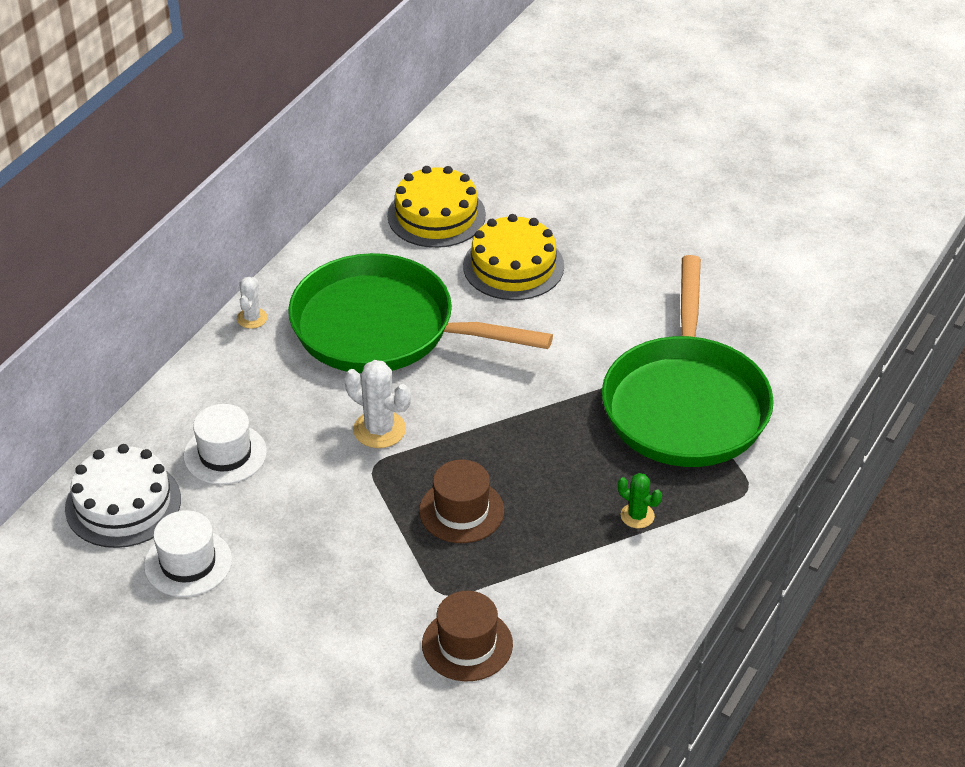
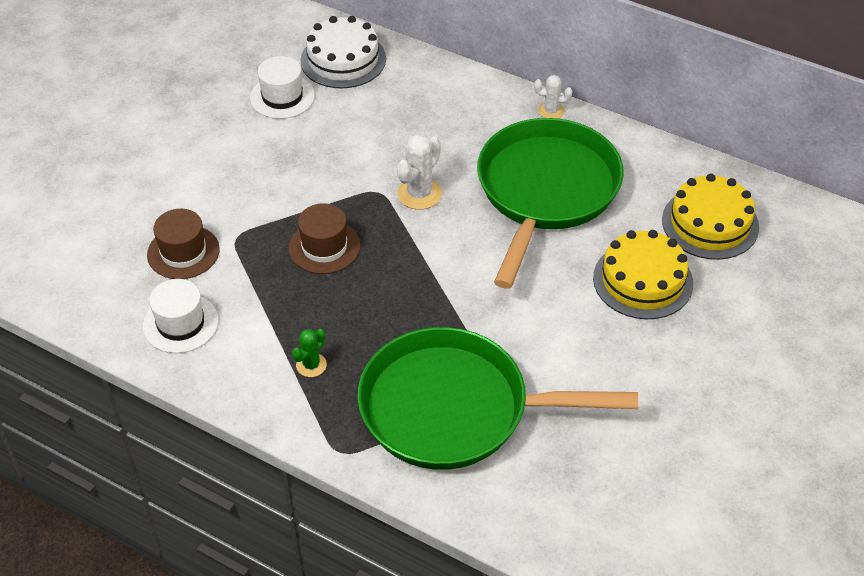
camera: 90 degrees right, 5 degrees up
white hat [184,404,267,485] -> white hat moved to [143,279,219,353]

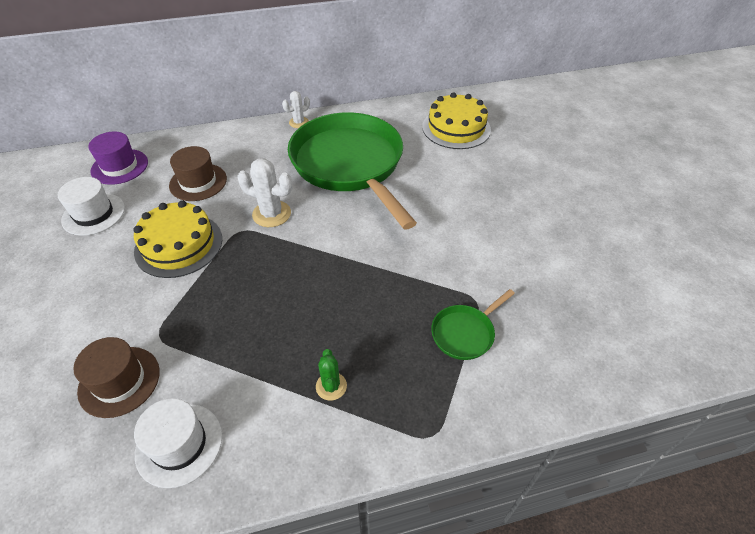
camera: 45 degrees left, 0 degrees up
brown hat [288,203,361,274] -> brown hat moved to [169,146,227,201]
white cake [300,16,386,88] -> purple hat [88,132,148,185]
green pan [357,327,638,470] -> green pan [431,289,515,360], size x0.41
white cactus [397,134,442,210] -> white cactus turned 60 degrees counterclockwise [237,158,292,227]
yellow cake [593,230,693,319] -> yellow cake moved to [133,201,222,278]

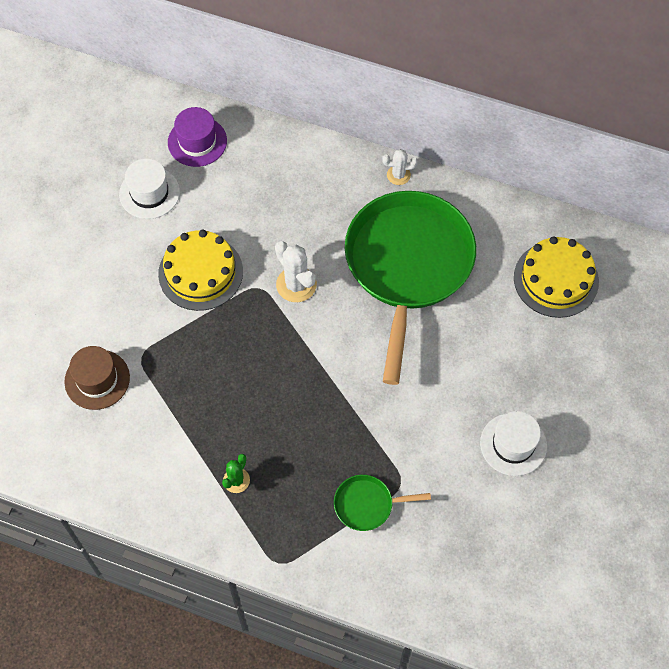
camera: 35 degrees right, 15 degrees up
white hat [134,398,222,488] -> white hat moved to [480,411,547,476]
brown hat [169,146,227,201] -> none

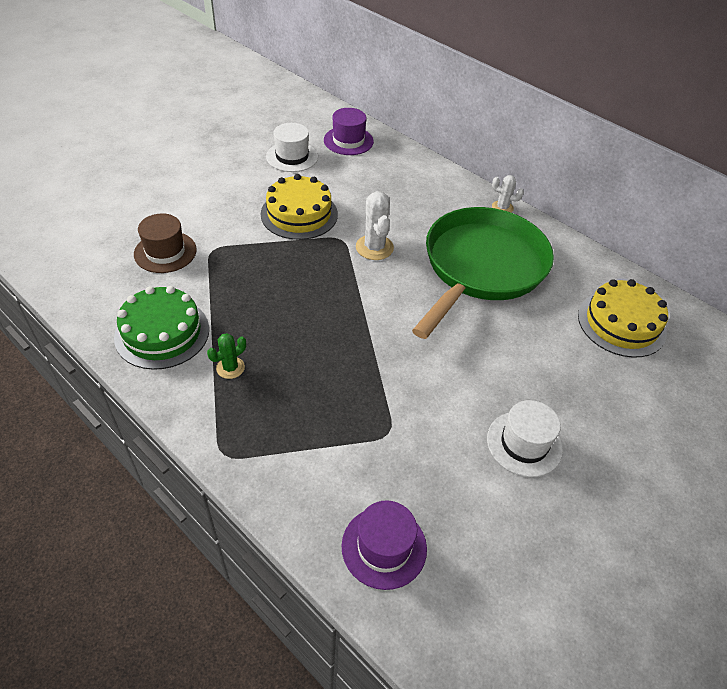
camera: 20 degrees right, 15 degrees down
green pan [334,475,431,531] -> none
none -> green cake [114,286,209,370]
none -> purple hat [342,500,427,590]

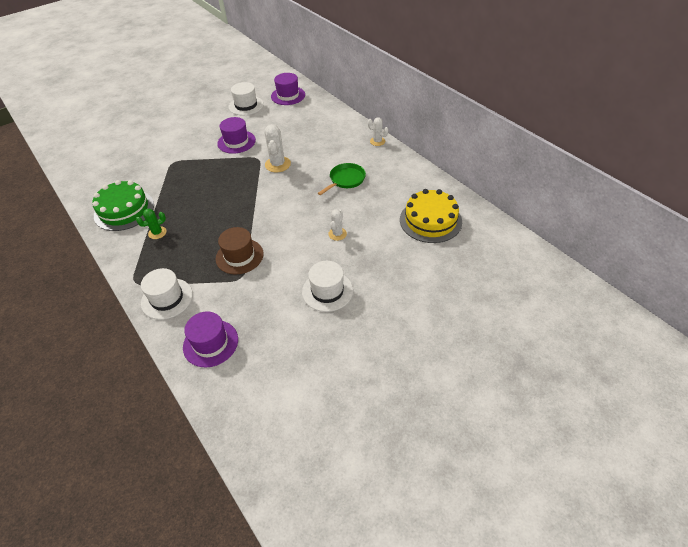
camera: 15 degrees right, 0 degrees up
brown hat [134,213,197,273] -> brown hat moved to [216,227,264,275]
yellow cake [260,174,338,240] -> purple hat [217,117,256,154]
green pan [412,207,554,339] -> green pan [318,163,366,195], size x0.41
none -> white hat [141,268,193,320]
none -> white cactus [328,209,347,241]

